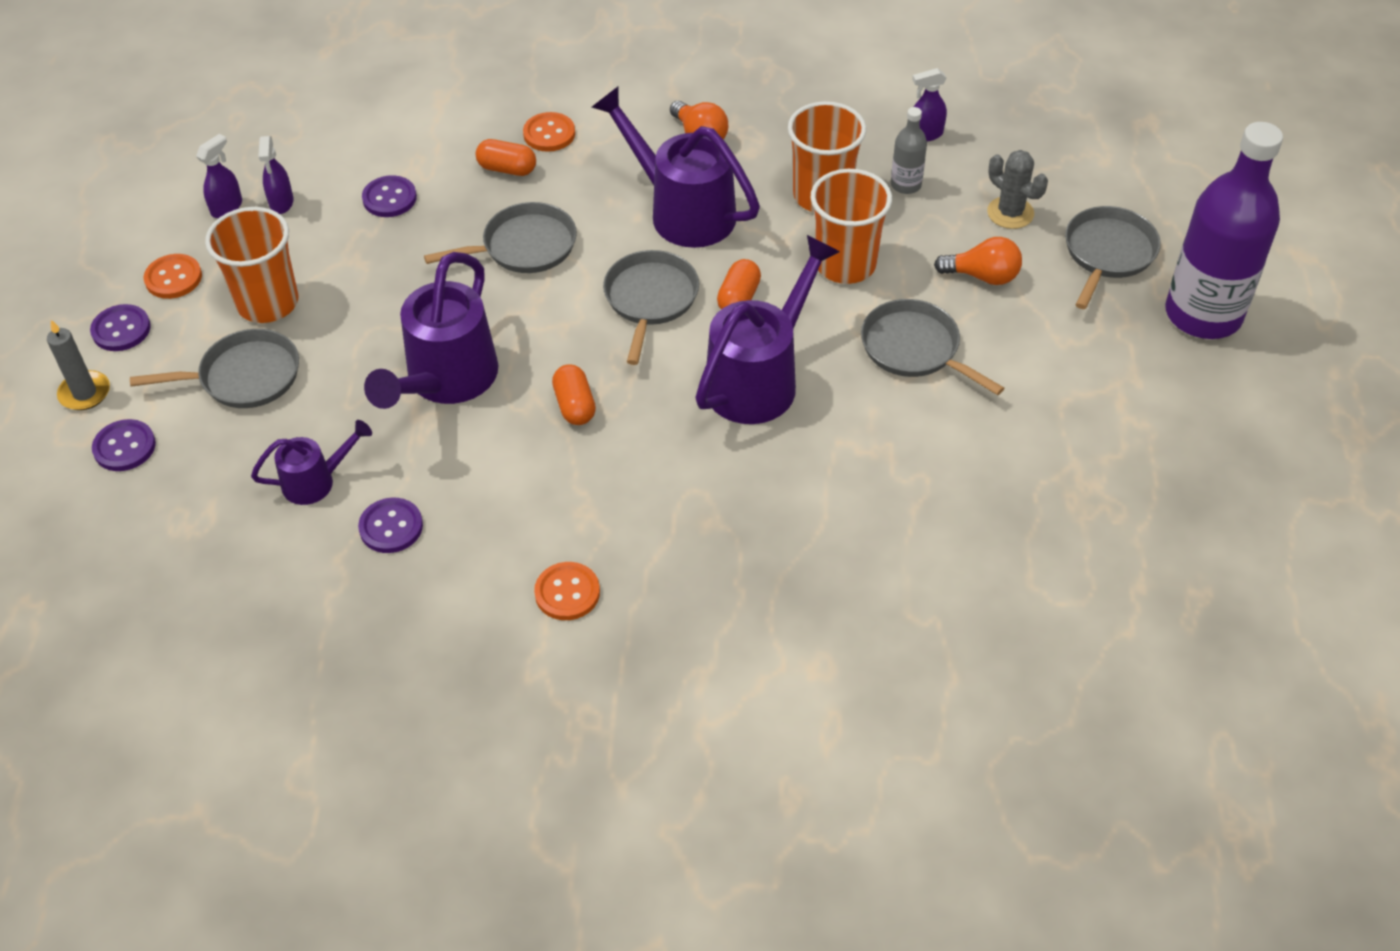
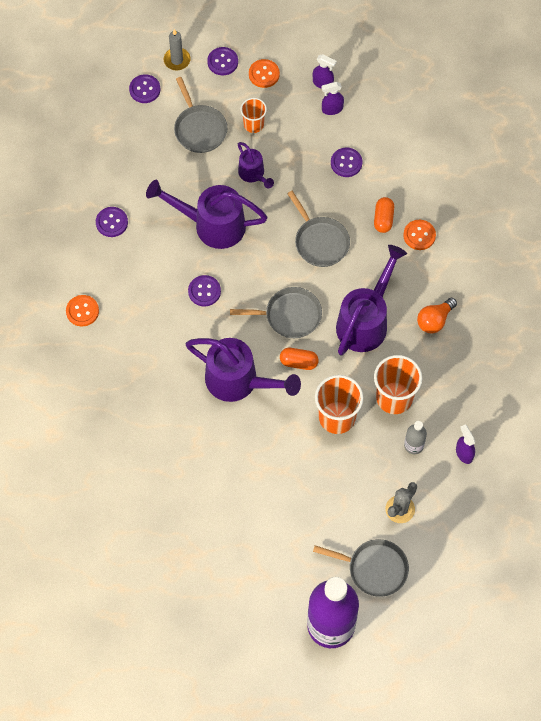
camera: 80 degrees right, 15 degrees up
orange cup [205,207,298,323] -> orange cup [240,98,267,133], size x0.59
purple watering can [251,420,372,505] -> purple watering can moved to [238,142,274,188]
orange capsule [552,364,596,425] -> purple button [188,275,221,307]
grey pan [861,299,1004,395] -> none
orange light bulb [934,237,1022,285] -> none

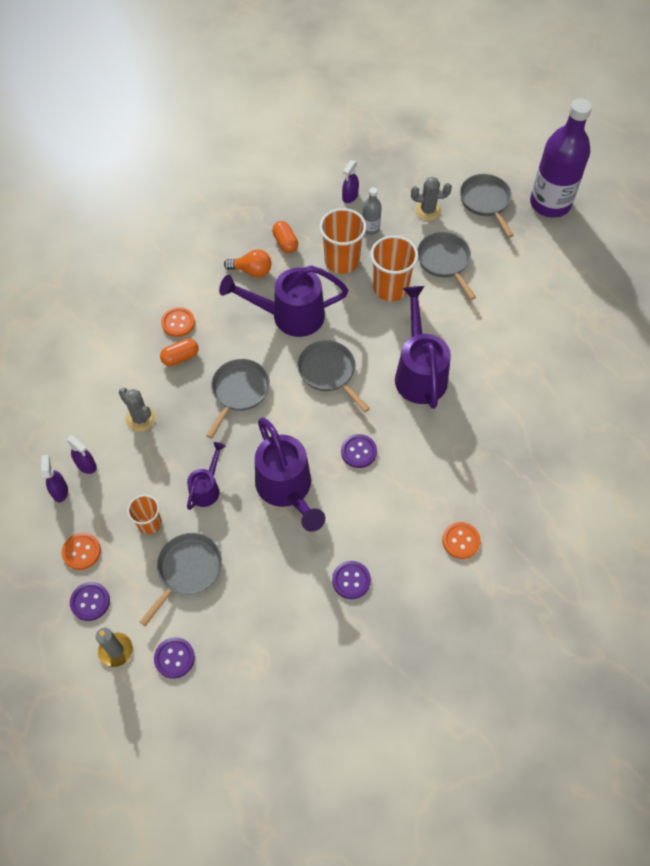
camera: 125 degrees left, 5 degrees down
orange capsule [280,348,319,370] -> orange capsule moved to [272,221,298,253]
purple button [331,148,362,177] -> grey cactus [119,388,156,432]
none -> grey pan [417,232,476,300]

